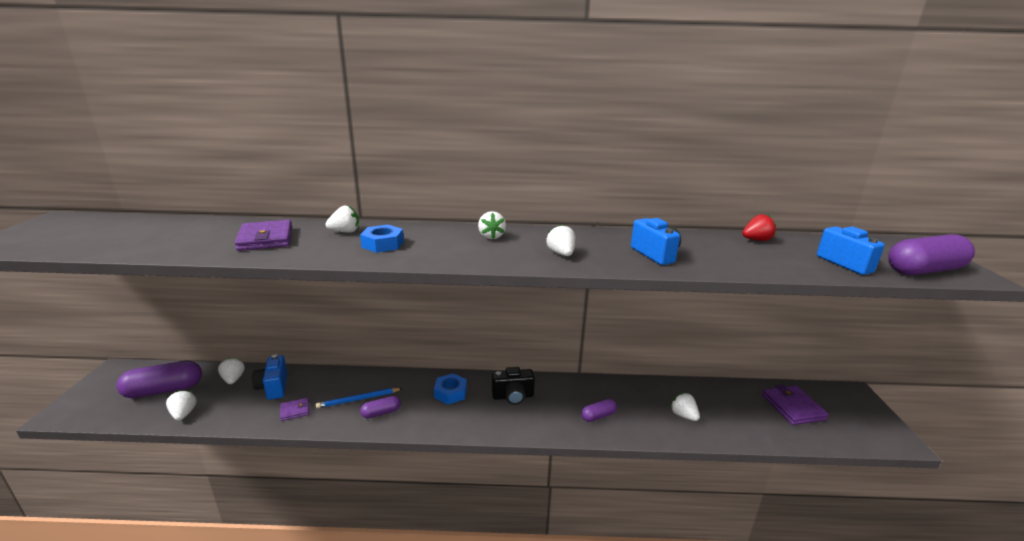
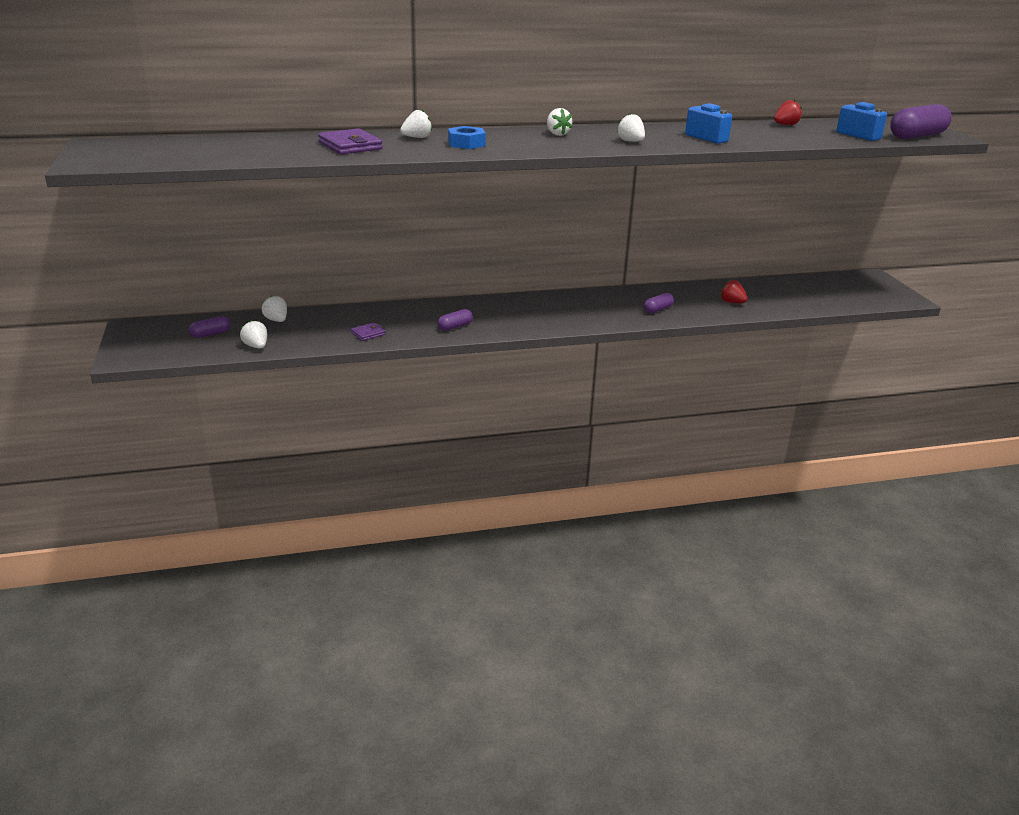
camera: 15 degrees left, 5 degrees up
purple capsule [116,360,202,398] -> purple capsule [189,316,231,338], size x0.53
blue camera [252,354,287,400] -> none
blue pencil [316,388,403,408] -> none
blue nut [434,373,467,404] -> none
black camera [492,367,535,405] -> none
white strawberry [670,393,700,421] -> red strawberry [720,280,748,303]
purple wallet [762,384,829,425] -> none

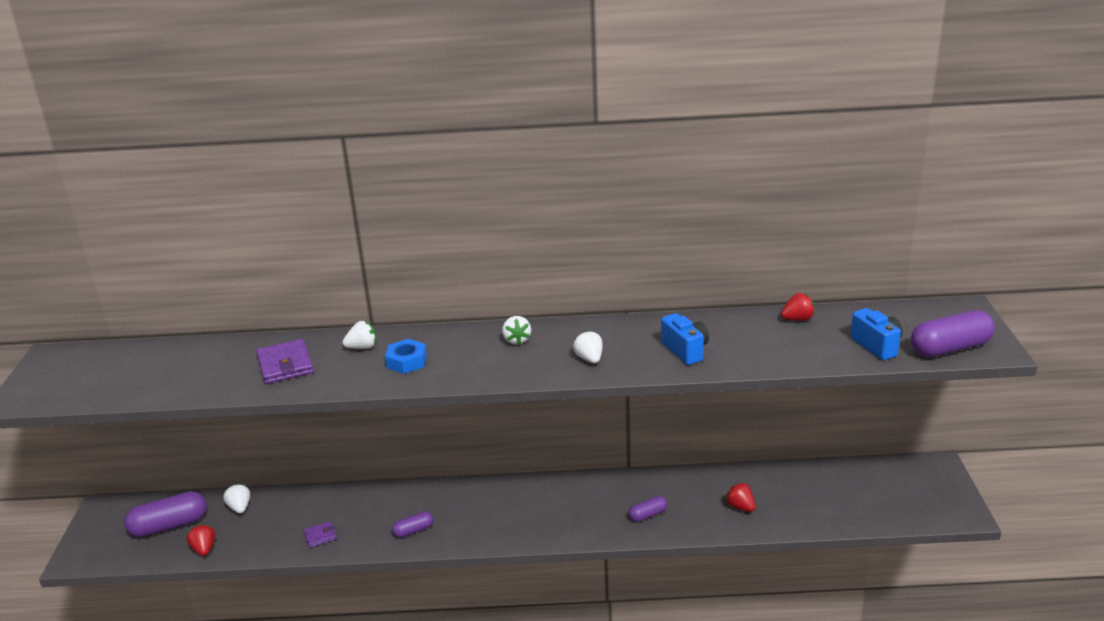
camera: 15 degrees right, 0 degrees up
purple capsule [189,316,231,338] -> purple capsule [124,491,207,537], size x1.87
white strawberry [240,320,267,349] -> red strawberry [186,525,215,556]

